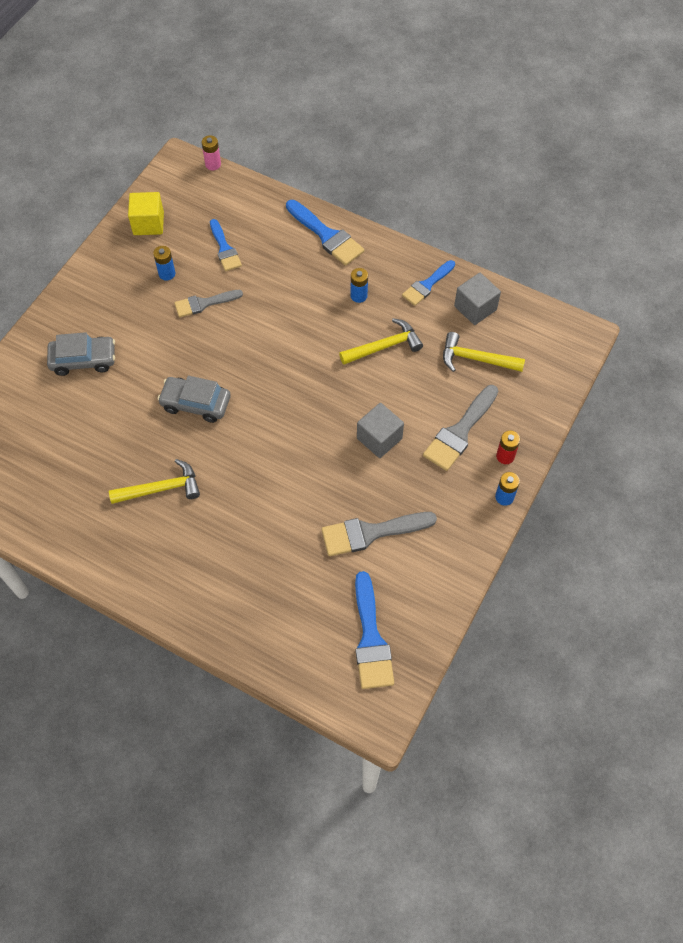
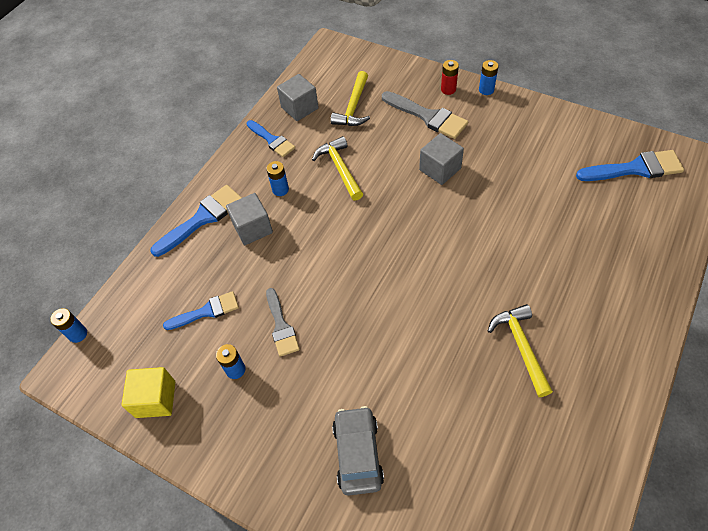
camera: 85 degrees left, 5 degrees down
grey car [158,376,231,423] -> none
pink battery [202,135,221,170] -> blue battery [50,308,87,343]
grey brush [321,512,437,556] -> none
none -> grey cube [226,193,273,245]

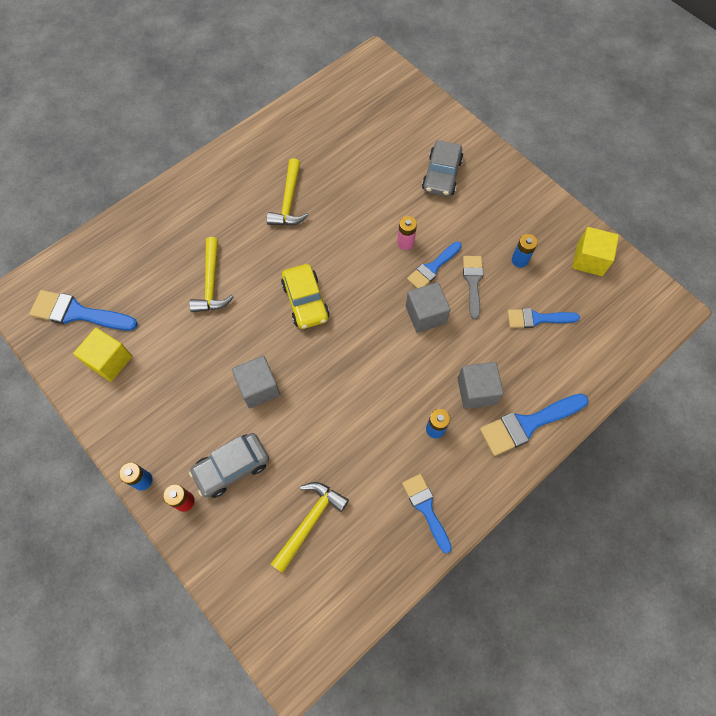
camera: 165 degrees left, 10 degrees up
blue battery [50,308,87,343] -> none
grey cube [277,74,319,121] -> grey cube moved to [406,282,451,333]
yellow hammer [312,136,363,201] -> yellow hammer moved to [189,237,234,312]
grey brush [382,91,468,139] -> grey car [189,433,269,498]
none -> yellow cube [73,328,132,382]
none -> yellow car [281,264,330,329]
none -> pink battery [397,216,417,250]
none -> blue brush [407,241,462,288]

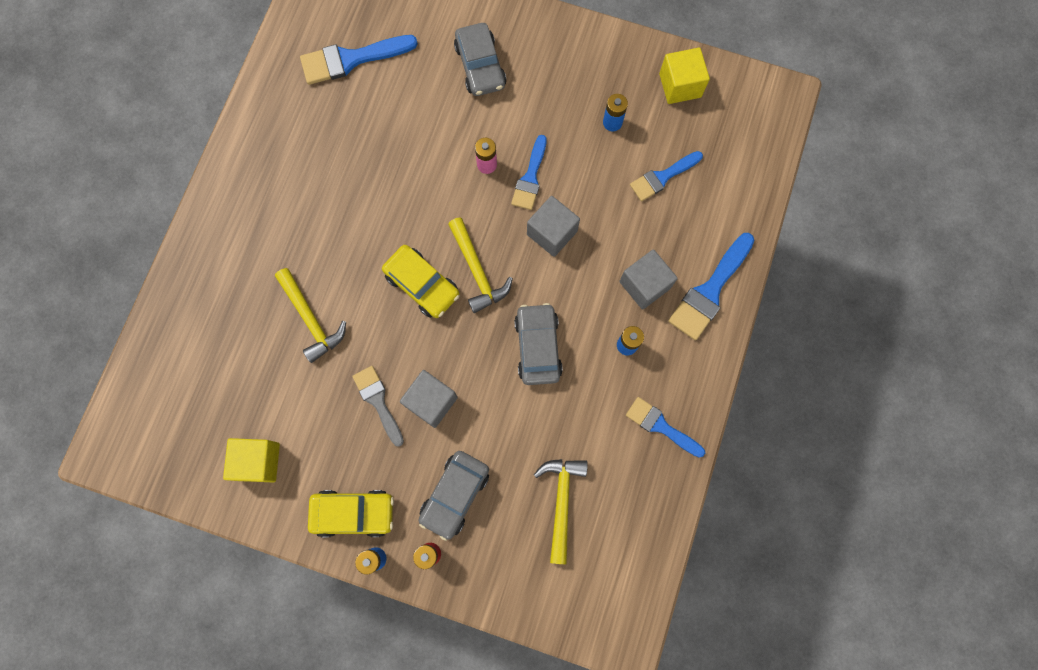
camera: 30 degrees left, 10 degrees up
blue brush [29,290,138,331] -> blue brush moved to [300,35,418,85]
yellow hammer [267,158,309,225] -> yellow hammer moved to [448,217,513,313]
grey brush [463,256,483,319] -> grey brush moved to [352,366,404,447]
none -> yellow car [308,490,394,537]
none -> grey car [514,303,563,385]

